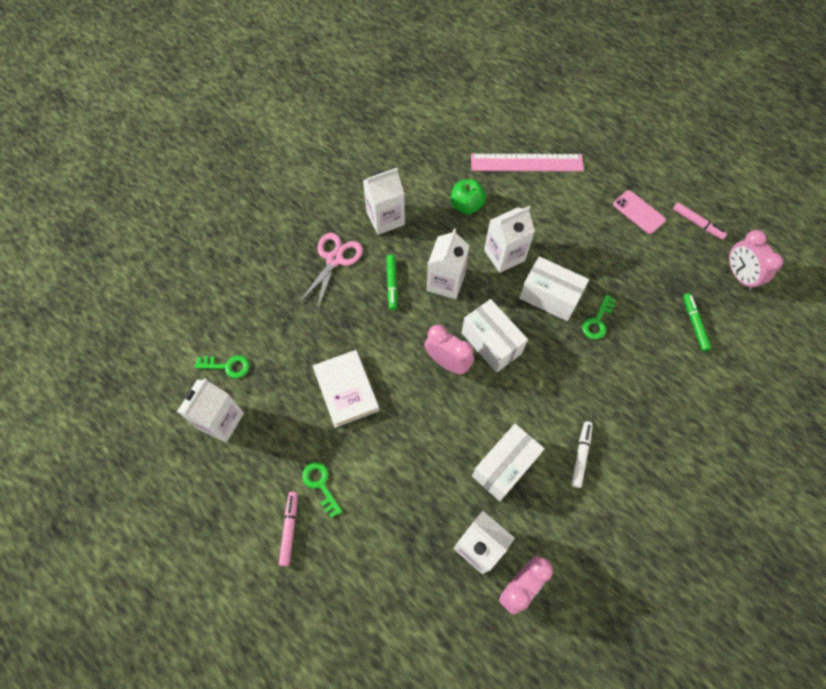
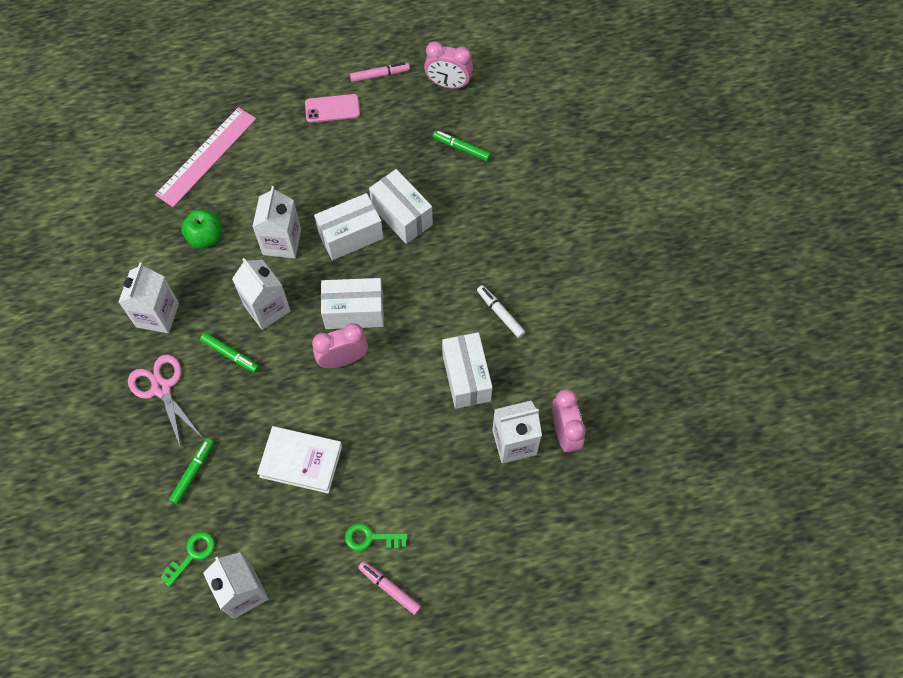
camera: 55 degrees left, 0 degrees up
green key [582,295,616,339] -> white box [369,169,433,244]
none -> green marker [169,438,214,504]

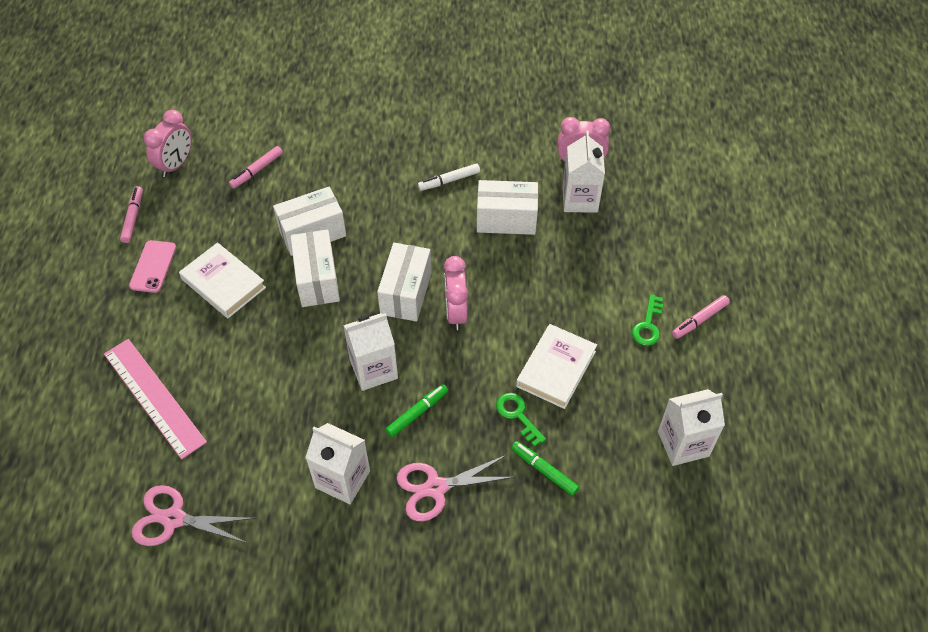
camera: 75 degrees left, 10 degrees down
green key [160,532,215,587] -> green key moved to [496,393,546,447]
green apple [181,209,222,249] -> none
white carton [252,186,301,258] -> none
green marker [433,130,491,161] -> pink marker [229,146,283,189]
none -> pink scissors [131,485,255,546]
none -> white book [179,242,266,318]

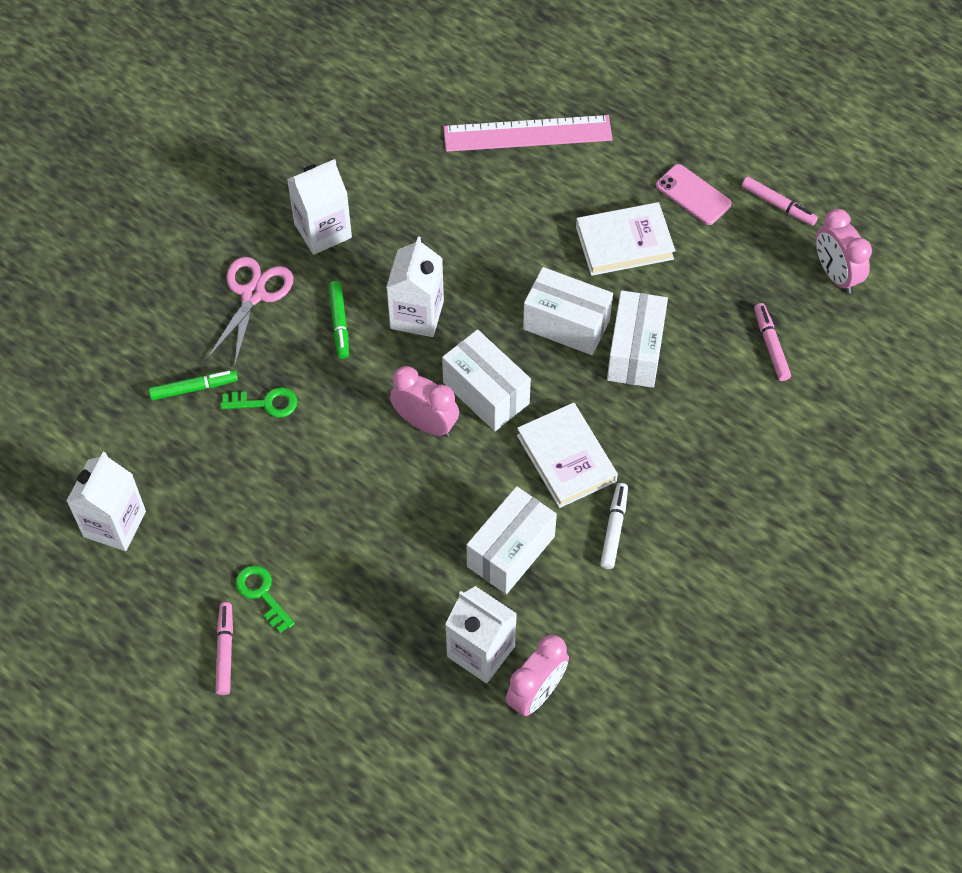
camera: 125 degrees right, 5 degrees up
pink scissors [131,485,255,546] -> none
white book [516,324,597,409] -> white book moved to [517,403,618,508]

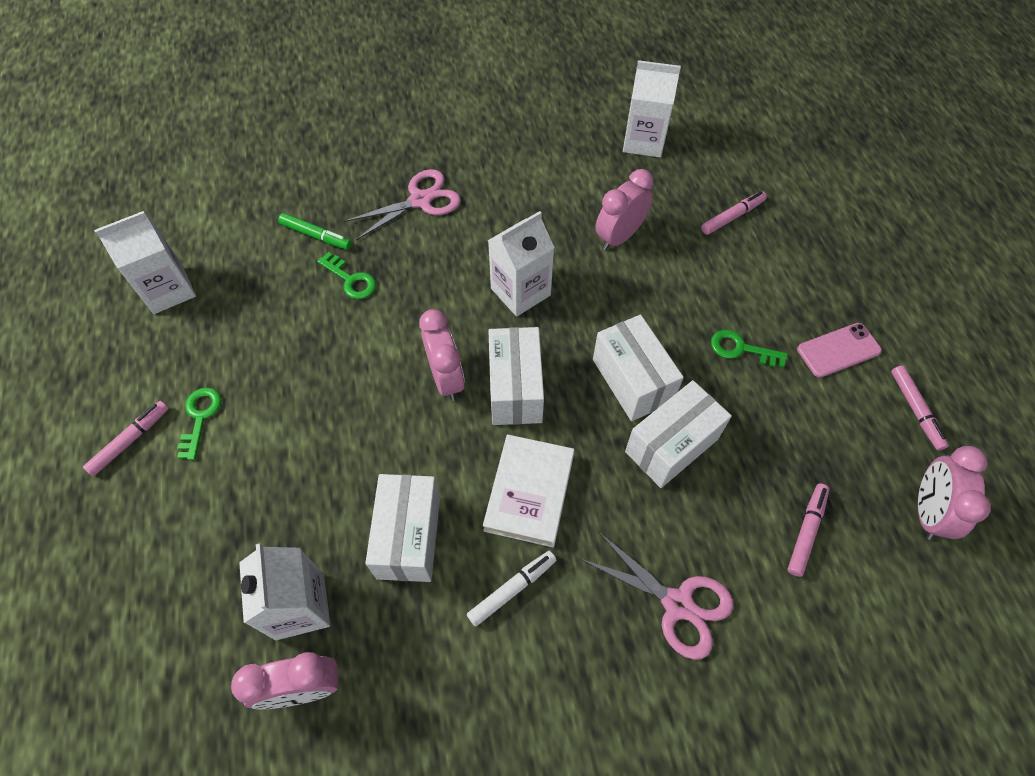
camera: 40 degrees right, 0 degrees up
white carton [287,159,352,255] -> white carton moved to [623,60,681,157]
green marker [329,281,349,359] -> none
pink ruler [444,115,612,152] -> pink marker [701,191,767,235]
white box [467,486,557,594] -> white box turned 75 degrees counterclockwise [365,474,440,582]
white book [576,202,676,276] -> green key [711,329,788,368]
pink phone [656,164,732,225] -> pink phone turned 75 degrees clockwise [797,323,882,378]
none -> pink scissors [580,531,733,660]
none -> pink clock [595,169,654,251]

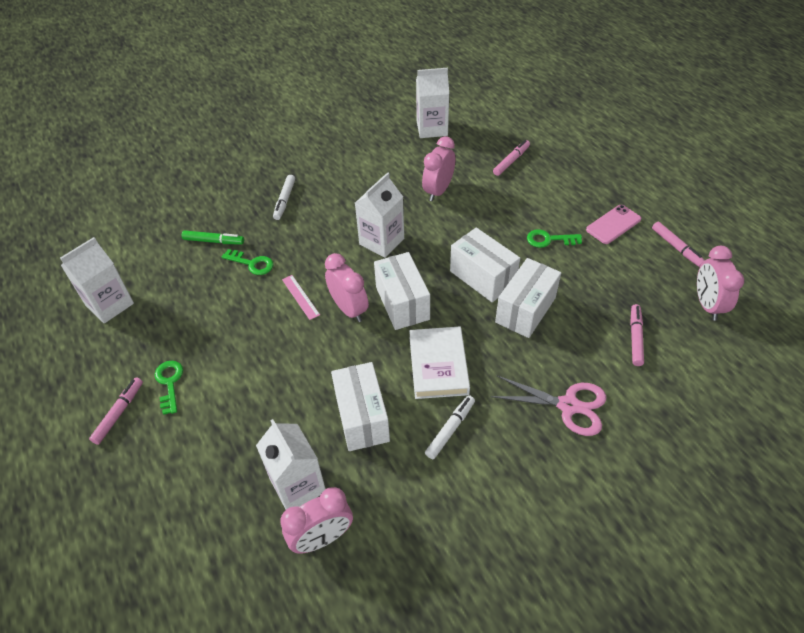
camera: 15 degrees left, 10 degrees down
pink scissors [344,169,461,240] -> white marker [273,175,295,220]
none -> pink ruler [282,275,320,320]

